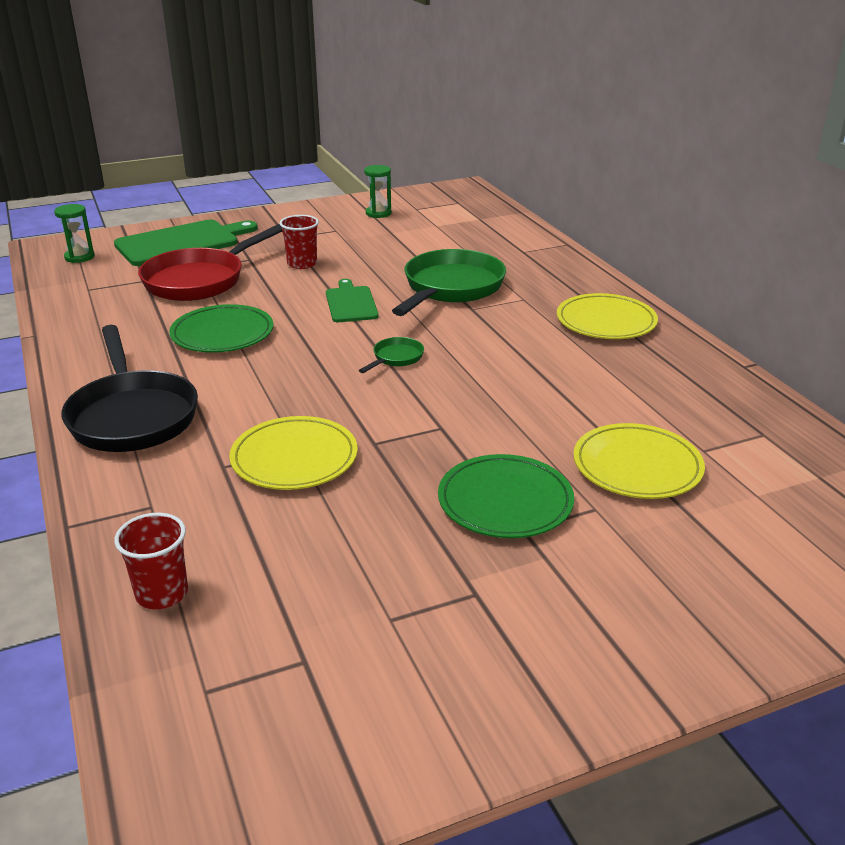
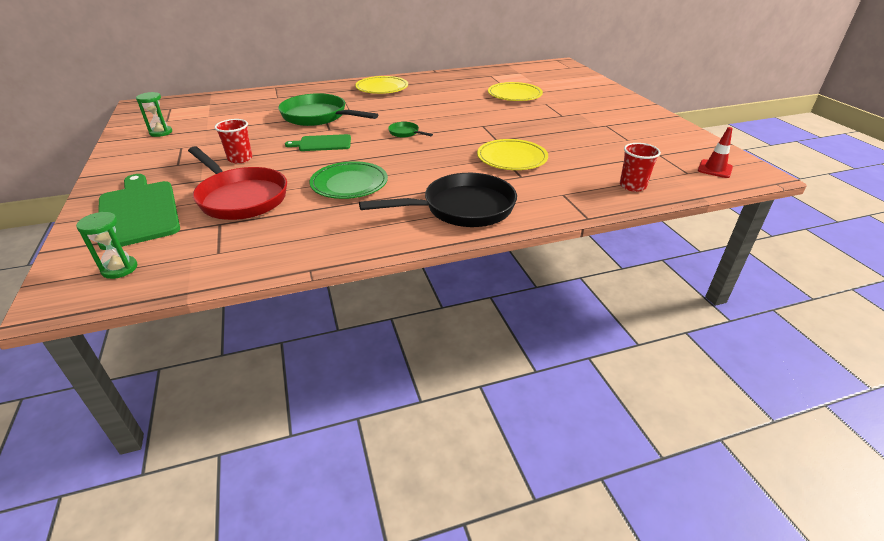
camera: 85 degrees left, 5 degrees up
green plate [438,454,574,538] -> none
none -> red traffic cone [698,127,733,178]

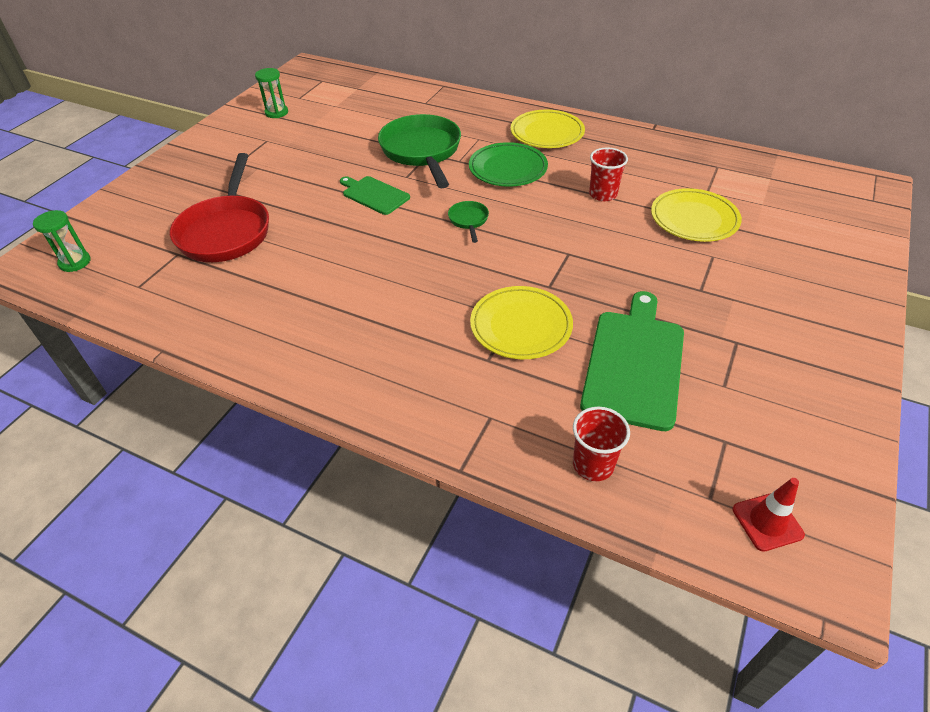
camera: 45 degrees right, 10 degrees up
green cutting board [97,174,180,250] -> green cutting board moved to [580,291,684,431]
red cup [215,119,252,164] -> red cup moved to [589,147,628,201]
green plate [309,161,388,199] -> green plate moved to [469,142,548,187]
black pan [359,173,517,227] -> none

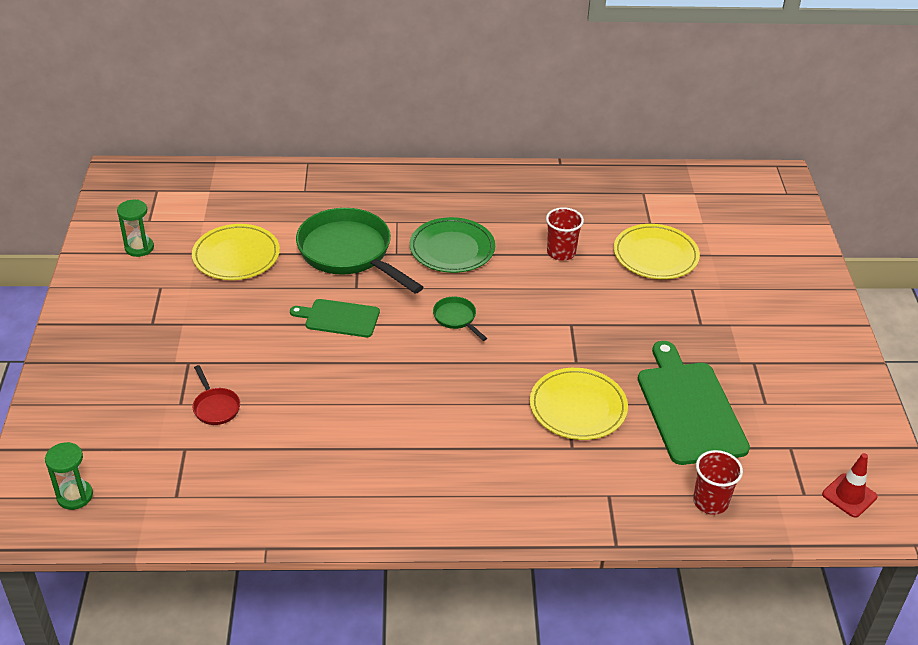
camera: 30 degrees left, 5 degrees down
red pan [170,153,269,262] -> red pan [193,365,240,425], size x0.43
yellow plate [511,110,585,148] -> yellow plate moved to [192,224,280,280]

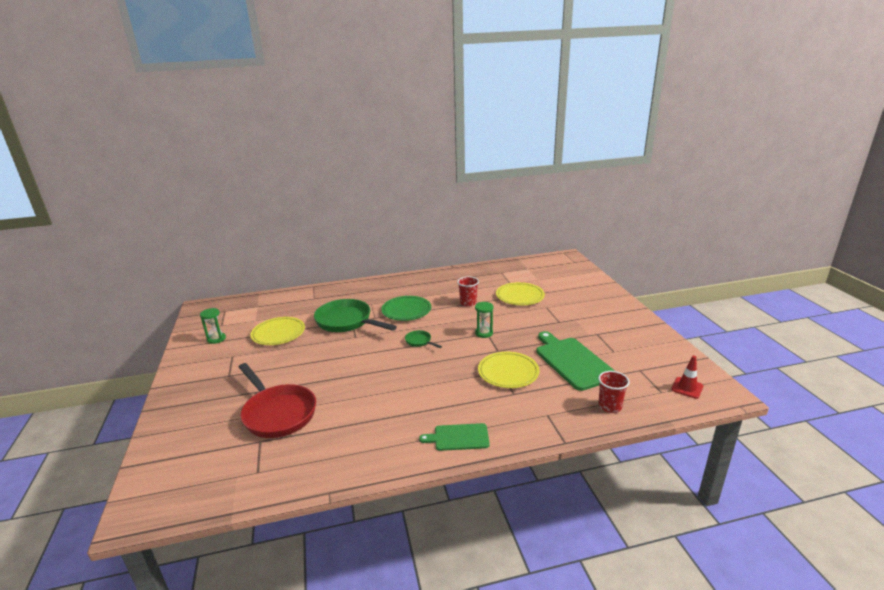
camera: 10 degrees left, 15 degrees down
green hourglass [45,442,93,510] -> green hourglass moved to [475,302,493,338]
red pan [193,365,240,425] -> red pan [239,363,316,438], size x2.30
green cutting board [290,299,380,337] -> green cutting board moved to [419,423,490,451]

